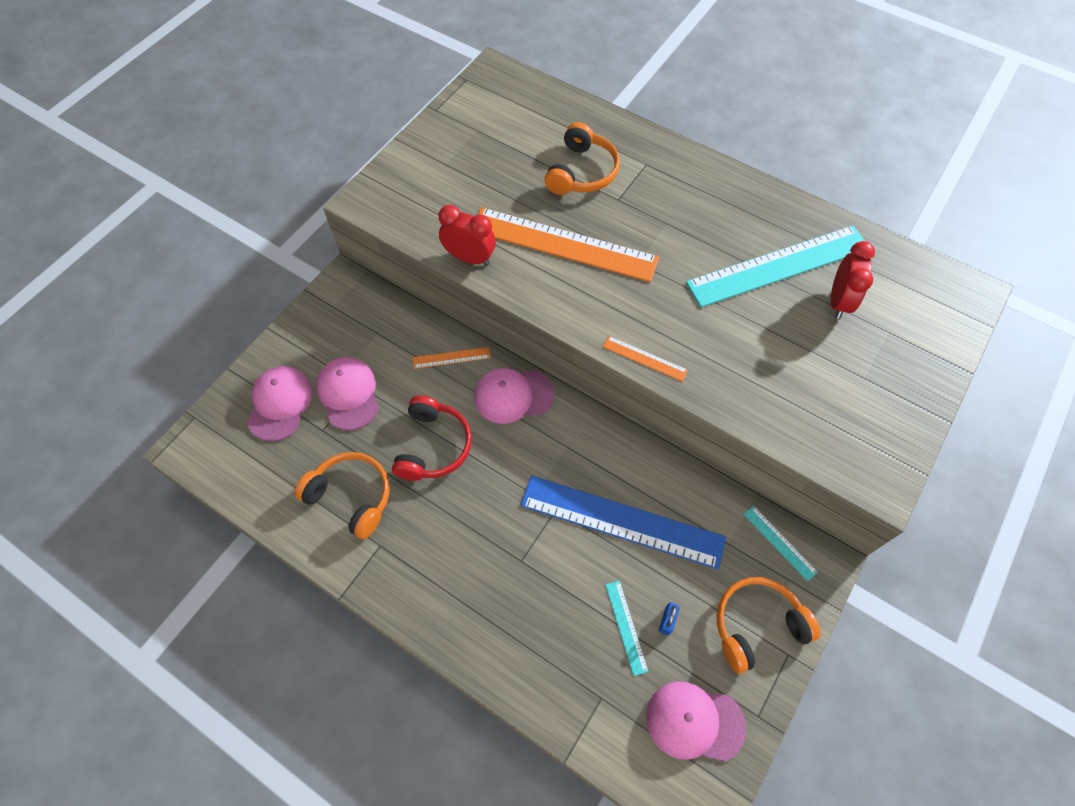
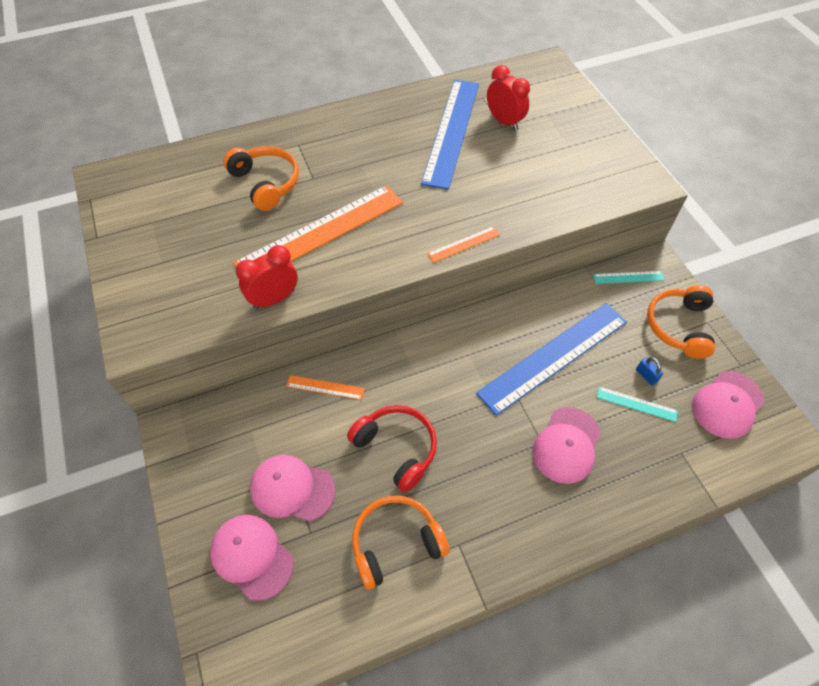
camera: 55 degrees left, 5 degrees down
orange ruler [412,347,491,369] -> orange ruler turned 75 degrees clockwise [286,375,365,400]
pink cap [474,368,554,424] -> pink cap moved to [533,407,601,484]
turquoise ruler [686,226,865,307] -> blue ruler [421,80,479,190]

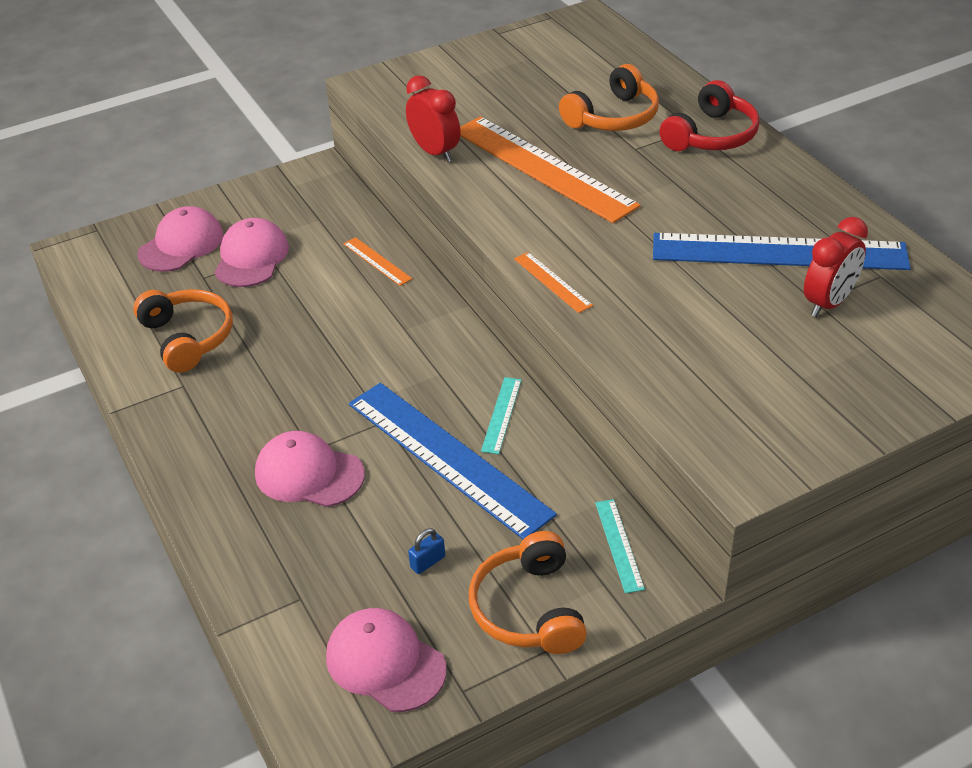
camera: 85 degrees right, 15 degrees down
orange ruler [286,375,365,400] -> orange ruler turned 45 degrees counterclockwise [343,237,412,286]
red headphones [347,405,437,492] -> red headphones moved to [659,80,760,151]
turquoise ruler [596,387,678,422] -> turquoise ruler moved to [481,377,522,454]
orange headphones [647,285,715,359] -> orange headphones turned 105 degrees counterclockwise [469,531,587,654]

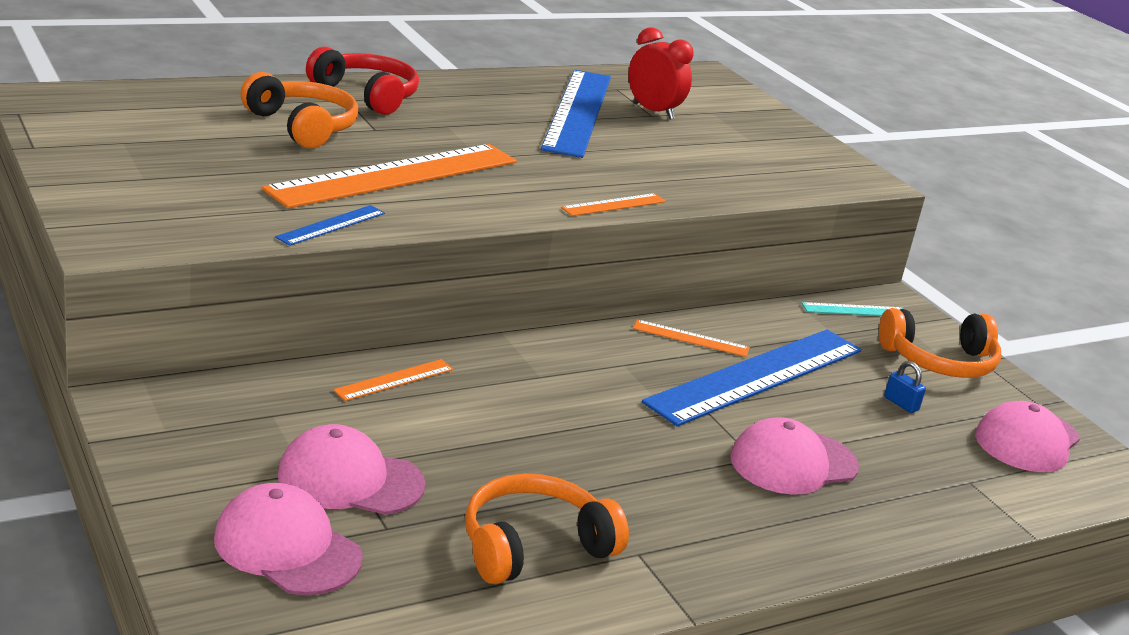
camera: 95 degrees left, 15 degrees down
pink cap [255,431,365,507] -> pink cap turned 45 degrees clockwise [730,417,859,495]
red clock [406,75,460,162] -> blue ruler [275,205,385,246]
turquoise ruler [481,377,522,454] -> orange ruler [633,319,749,357]

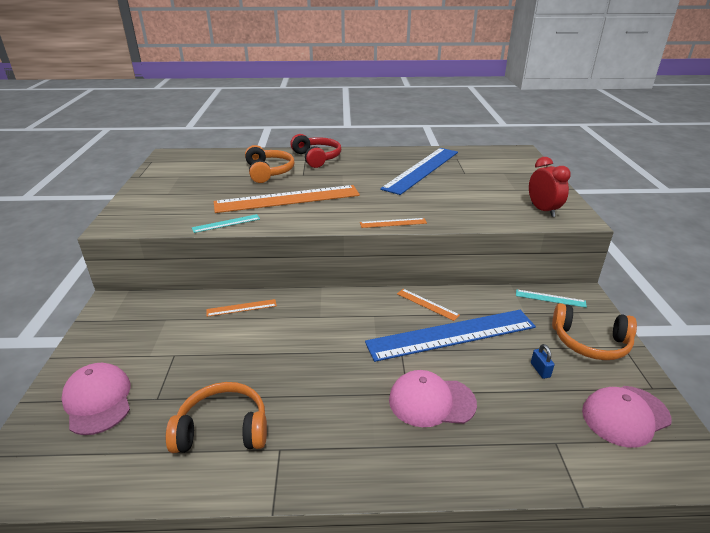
camera: 30 degrees right, 5 degrees up
blue ruler [275,205,385,246] -> turquoise ruler [192,214,260,233]
pink cap [278,424,426,515] -> none
red clock [628,27,694,120] -> red clock moved to [529,157,571,217]

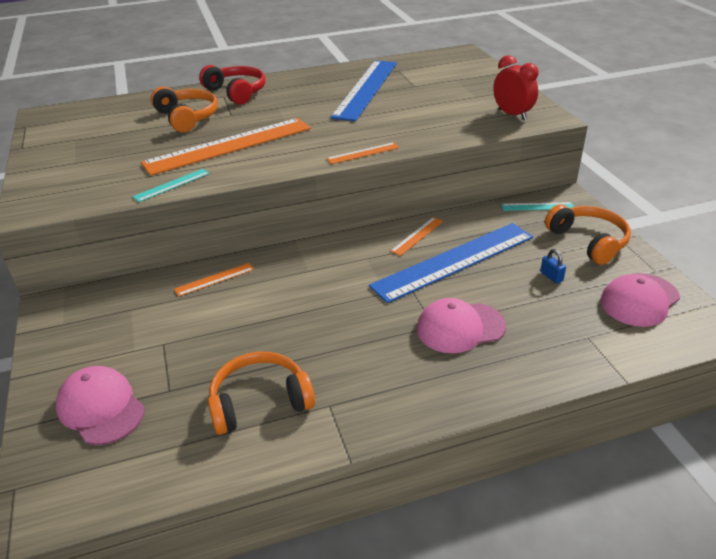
camera: 15 degrees left, 5 degrees up
orange ruler [397,289,460,321] -> orange ruler turned 75 degrees counterclockwise [390,217,443,256]
orange headphones [552,303,637,360] -> orange headphones turned 120 degrees counterclockwise [545,204,631,265]

